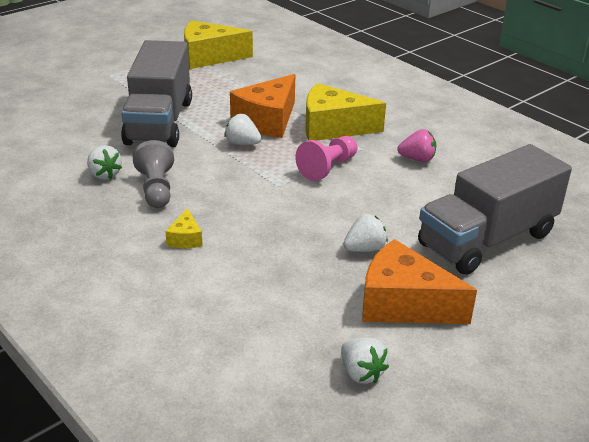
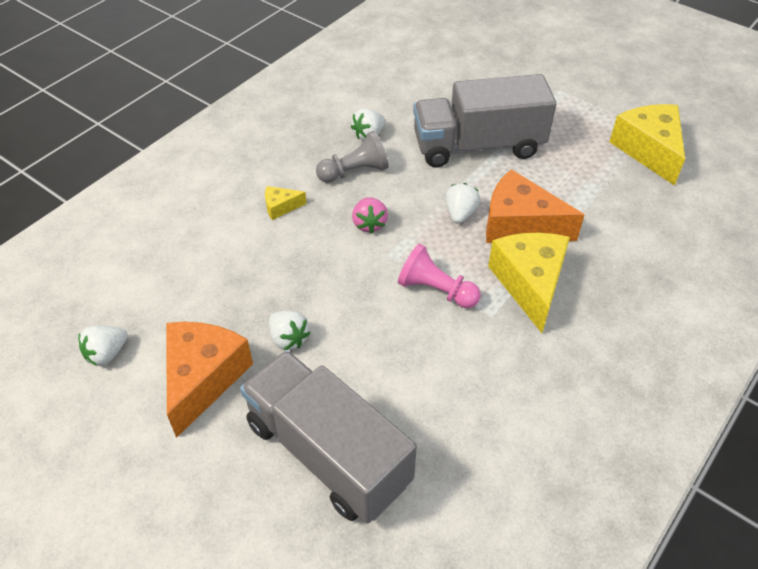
camera: 80 degrees right, 15 degrees up
pink strawberry [397,129,436,162] -> pink strawberry moved to [352,197,388,234]

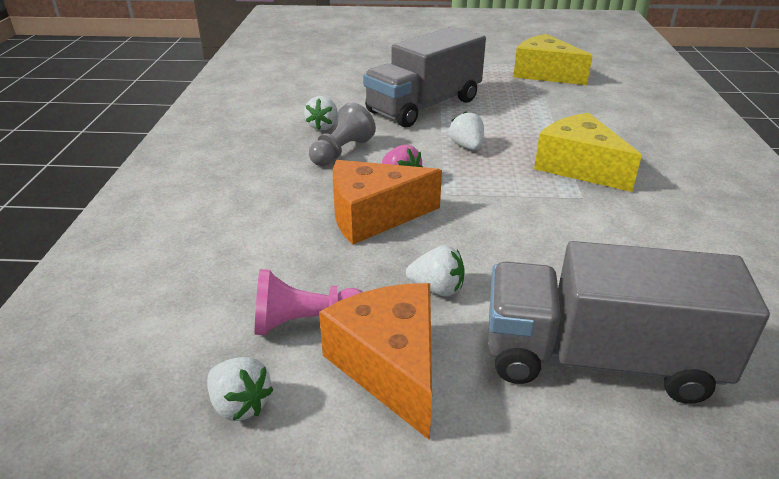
camera: 35 degrees left, 15 degrees down
white strawberry [78,325,128,366] -> white strawberry turned 60 degrees counterclockwise [207,357,274,421]
yellow cheese [265,186,307,220] -> none
pink pawn [398,244,481,308] -> pink pawn moved to [255,269,362,335]
orange cheese [486,169,584,243] -> orange cheese moved to [333,160,442,244]

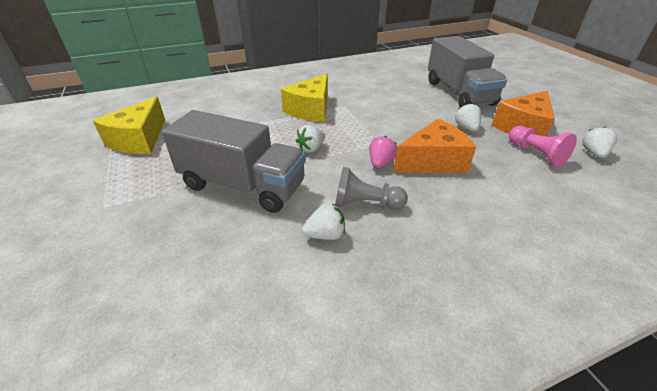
camera: 115 degrees left, 5 degrees up
orange cheese [333,160,442,244] -> orange cheese turned 75 degrees counterclockwise [393,118,476,173]

